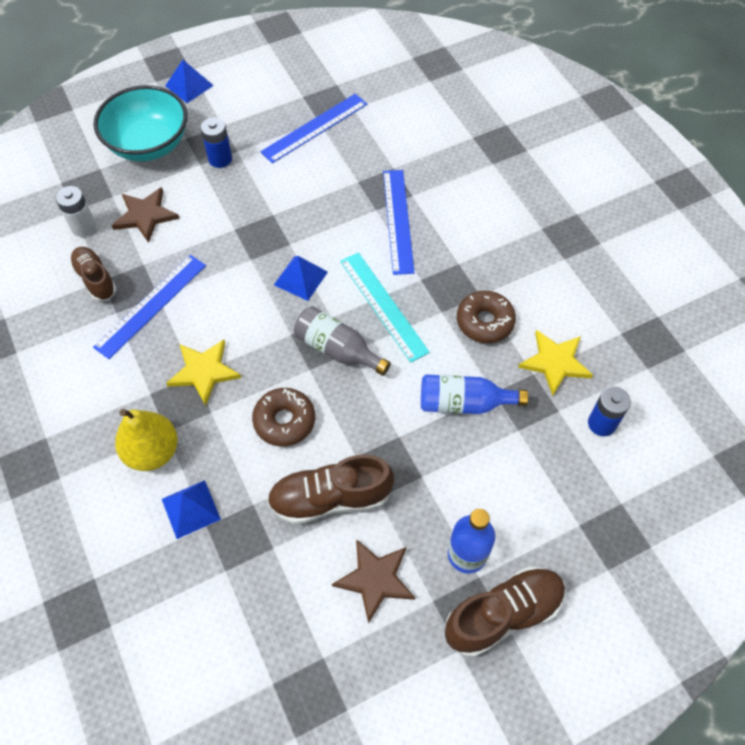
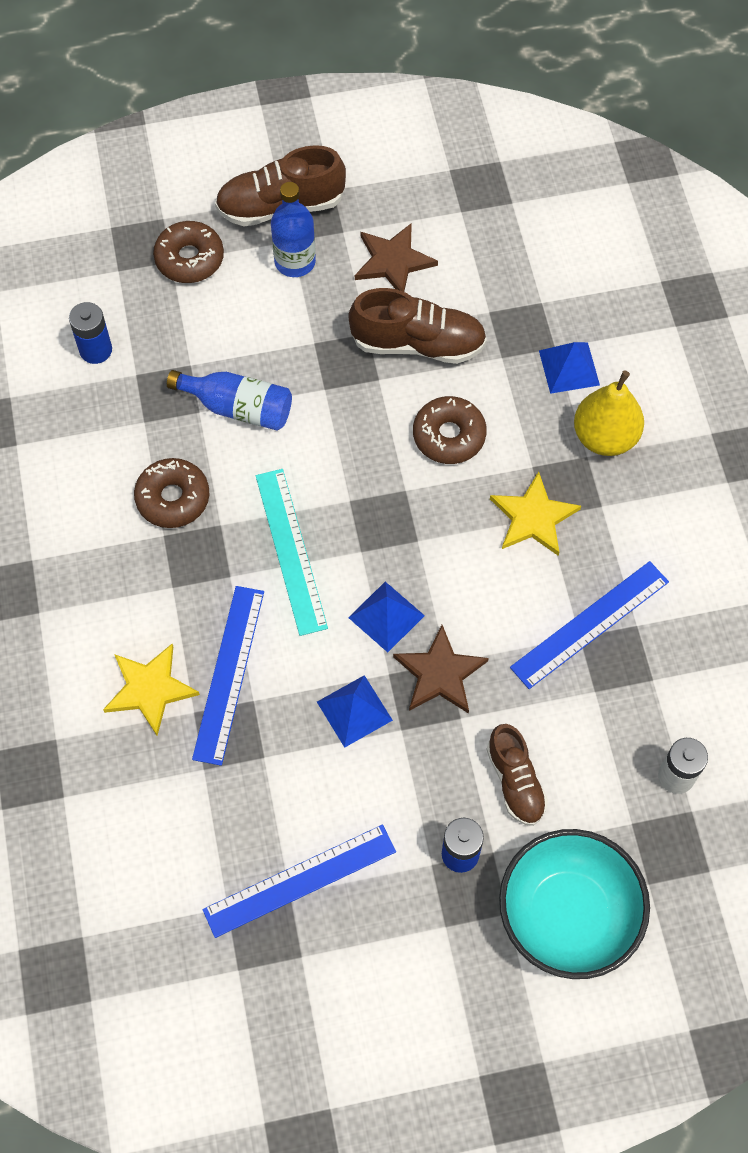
camera: 165 degrees left, 5 degrees up
brown shoe [70,247,117,301] -> brown shoe moved to [486,724,548,826]
brown star [111,187,180,243] -> brown star moved to [393,625,489,714]
blue pyramid [165,60,214,103] -> blue pyramid moved to [317,675,393,748]
grey bottle [294,306,391,376] -> none
yellow star [518,330,593,396] -> yellow star moved to [103,644,200,736]
none -> brown donut [153,221,224,283]

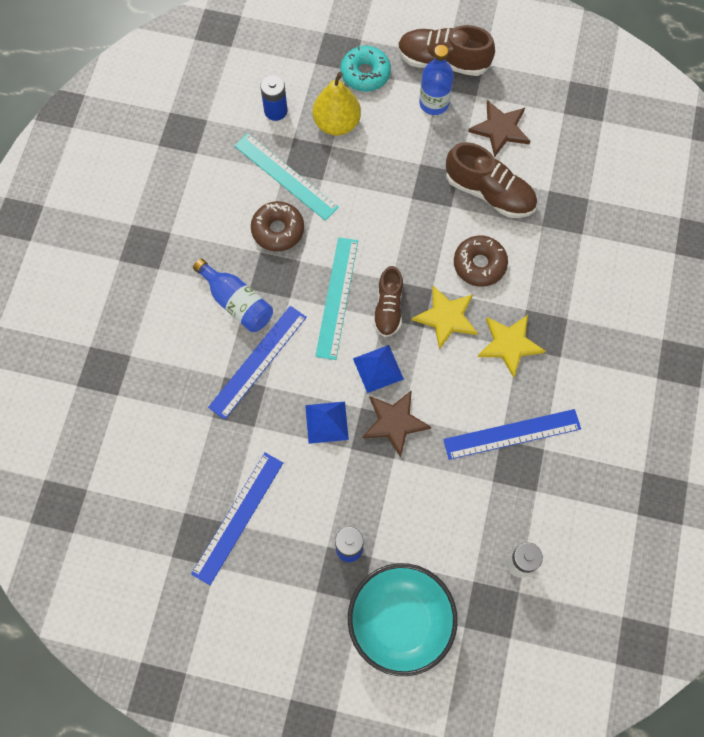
camera: 25 degrees right, 5 degrees up
yellow star [103,644,200,736] -> yellow star moved to [412,286,478,349]
brown donut [153,221,224,283] -> turquoise donut [341,46,391,92]
blue bottle [167,370,292,431] -> blue bottle moved to [193,259,273,332]
blue ruler [202,825,396,938] -> blue ruler turned 60 degrees counterclockwise [191,453,283,585]
brown shoe [486,724,548,826] -> brown shoe moved to [373,266,403,337]
blue pyramid [539,342,600,394] -> none
yellow pear [574,370,644,456] -> yellow pear moved to [313,72,361,136]
none -> turquoise ruler [234,133,339,221]

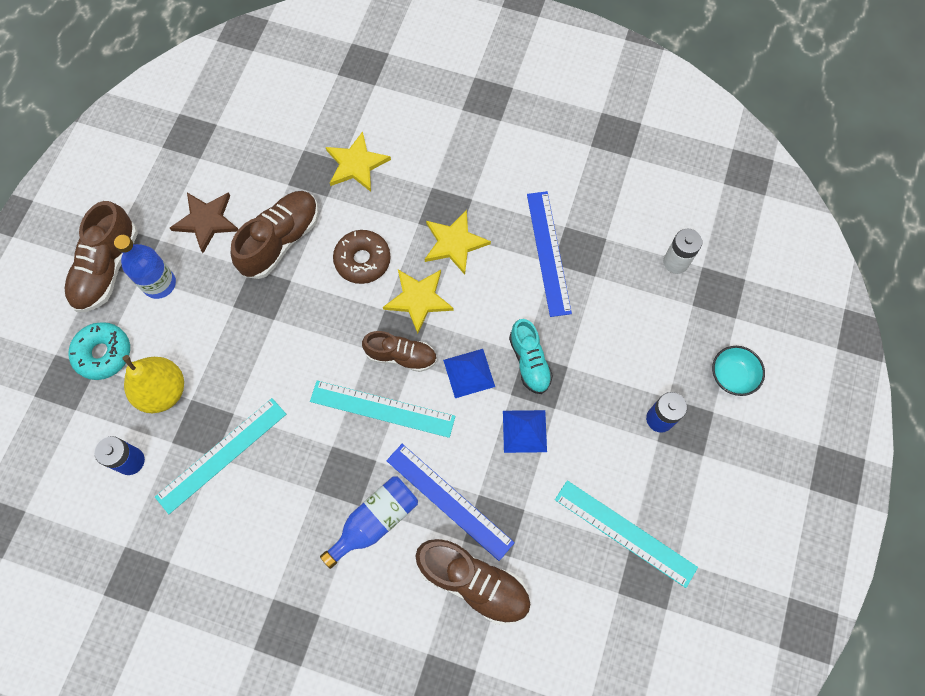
camera: 85 degrees left, 0 degrees up
blue ruler [191,453,283,585] -> turquoise ruler [555,480,698,588]
brown donut [251,201,304,252] -> none
turquoise bowl [348,563,458,676] -> turquoise bowl [712,346,765,396], size x0.49
brown star [363,390,431,457] -> turquoise shoe [509,319,553,394]
none -> yellow star [326,131,391,192]
none -> brown shoe [416,539,531,625]

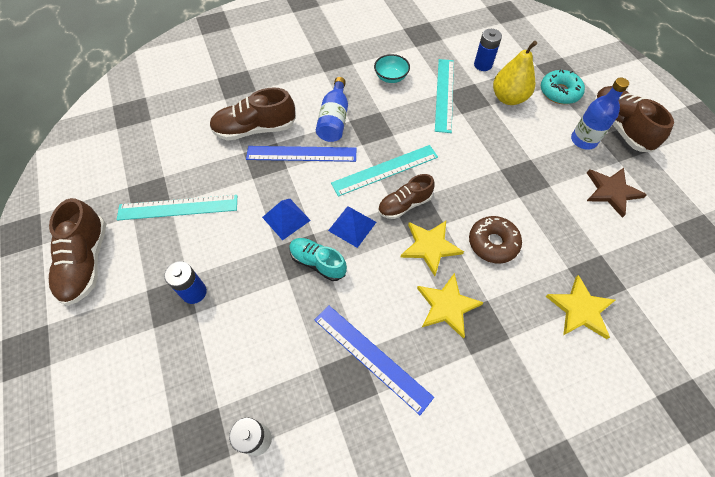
camera: 140 degrees right, 10 degrees down
brown shoe [231,191,319,279] -> brown shoe moved to [49,198,106,306]
turquoise bowl [712,346,765,396] -> turquoise bowl moved to [374,54,410,83]

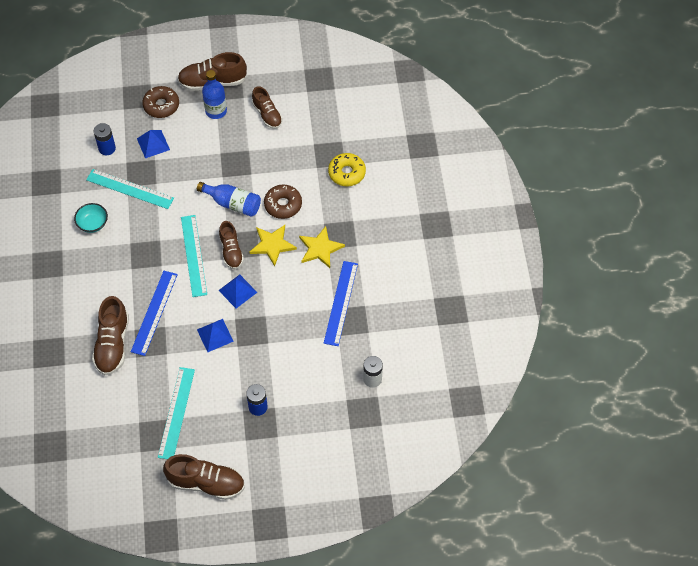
camera: 75 degrees left, 0 degrees up
turquoise shoe [289,238,347,281] -> none
blue ruler [315,305,434,415] -> blue ruler turned 45 degrees counterclockwise [324,261,358,346]
blue bottle [316,77,348,142] -> blue bottle moved to [197,182,261,217]
yellow pear [493,41,537,105] -> blue pyramid [137,130,170,159]
turquoise donut [541,70,585,104] -> brown donut [142,86,179,118]
yellow star [546,275,615,339] -> yellow donut [328,153,366,186]
brown star [587,168,647,218] -> brown shoe [252,86,282,129]

